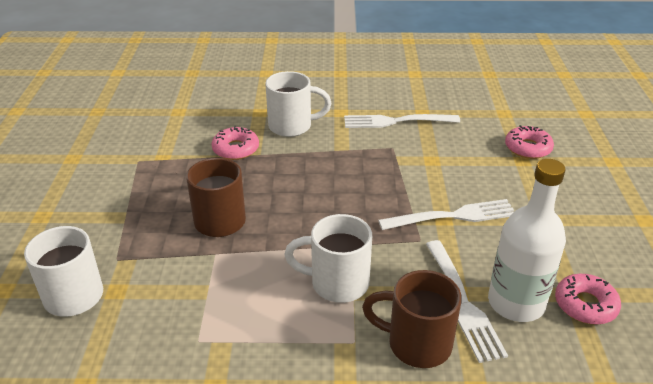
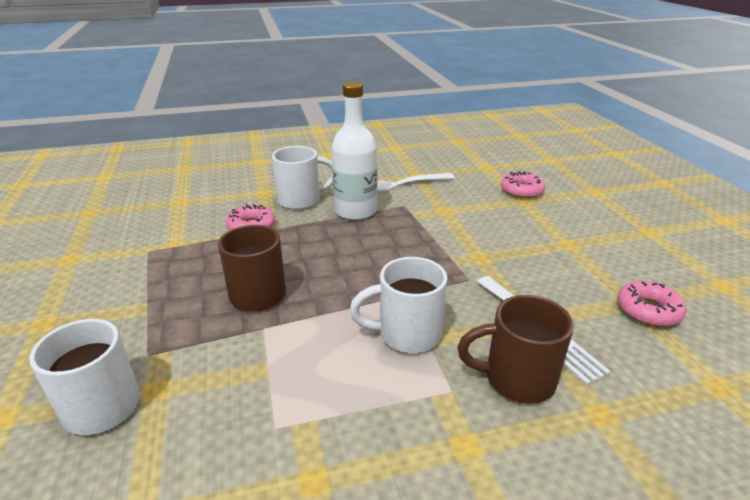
camera: 15 degrees left, 5 degrees down
white fork [378,199,514,230] -> none
white bottle [488,159,566,322] -> white bottle moved to [332,82,377,220]

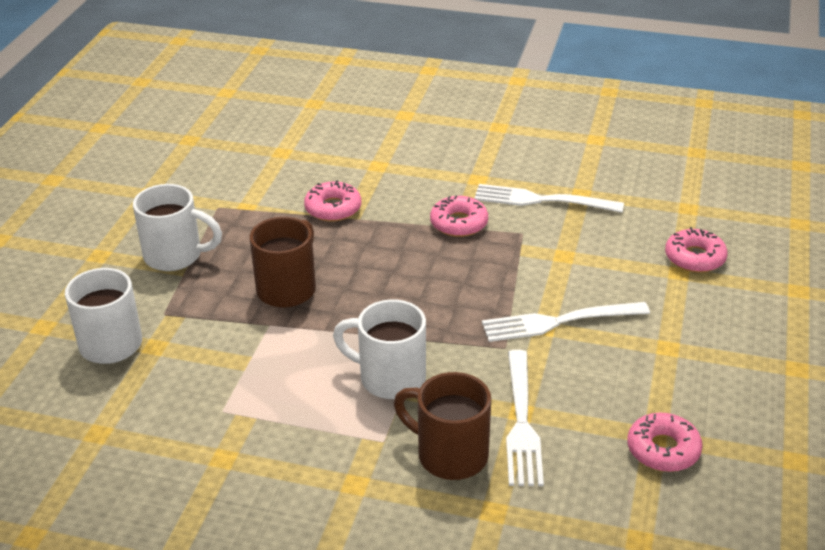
camera: 30 degrees right, 5 degrees up
white mug [272,146,333,210] -> white mug moved to [133,184,222,271]
white bottle [332,82,377,220] -> pink donut [430,196,488,237]
none -> white fork [482,302,650,342]

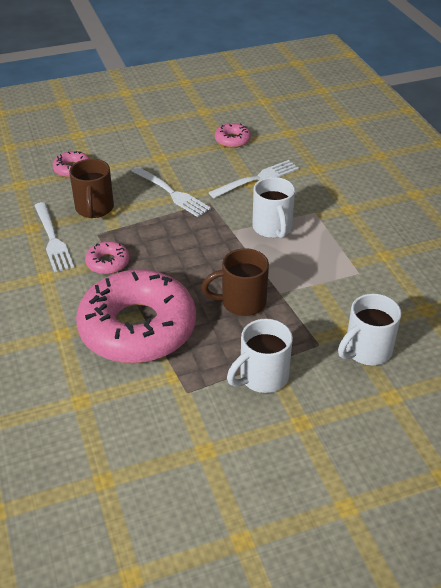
camera: 125 degrees left, 5 degrees up
white mug [133,184,222,271] -> white mug turned 105 degrees counterclockwise [227,319,293,393]
pink donut [304,180,361,222] -> pink donut [76,270,196,363], size x2.45
brown mug [394,372,491,480] -> brown mug moved to [69,159,114,218]

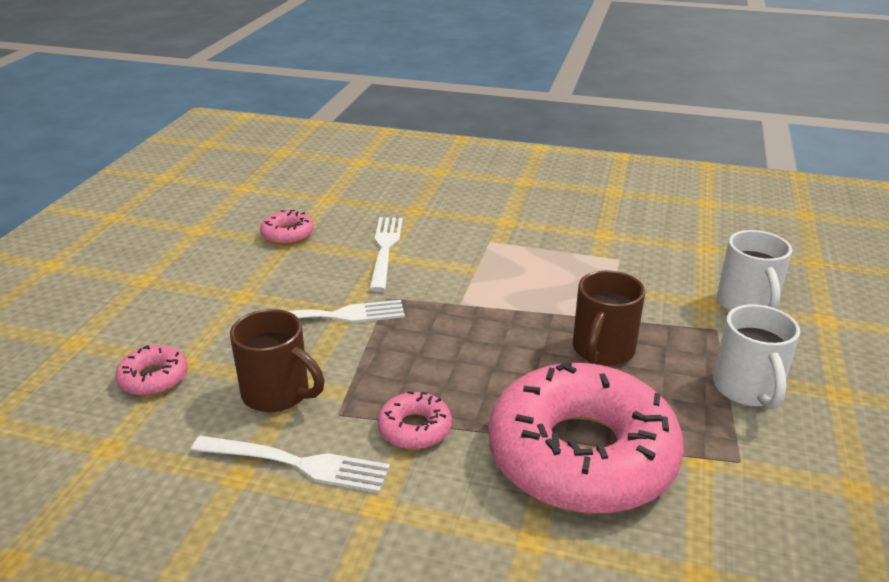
camera: 55 degrees left, 10 degrees down
white mug [252,177,295,238] -> none

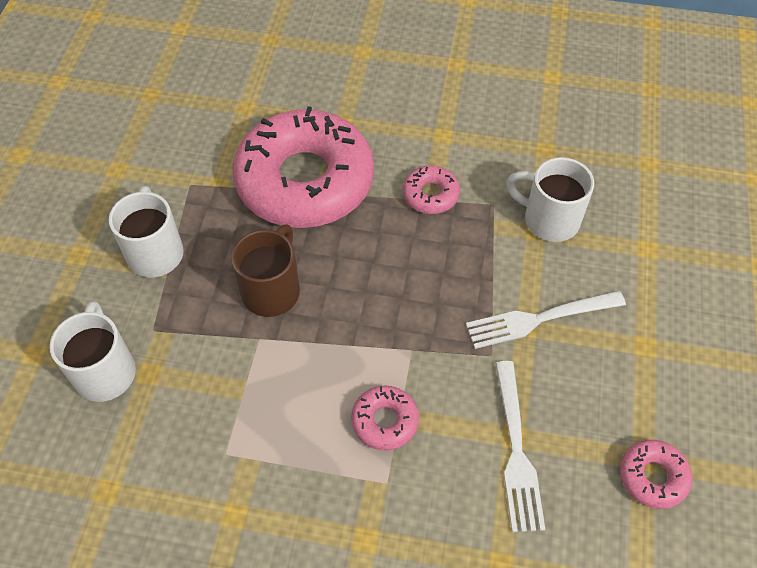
camera: 175 degrees right, 25 degrees up
pink donut [115,345,188,396] -> pink donut moved to [351,385,419,451]
white fork [191,436,390,493] -> none
brown mug [230,309,325,412] -> white mug [506,157,594,242]

